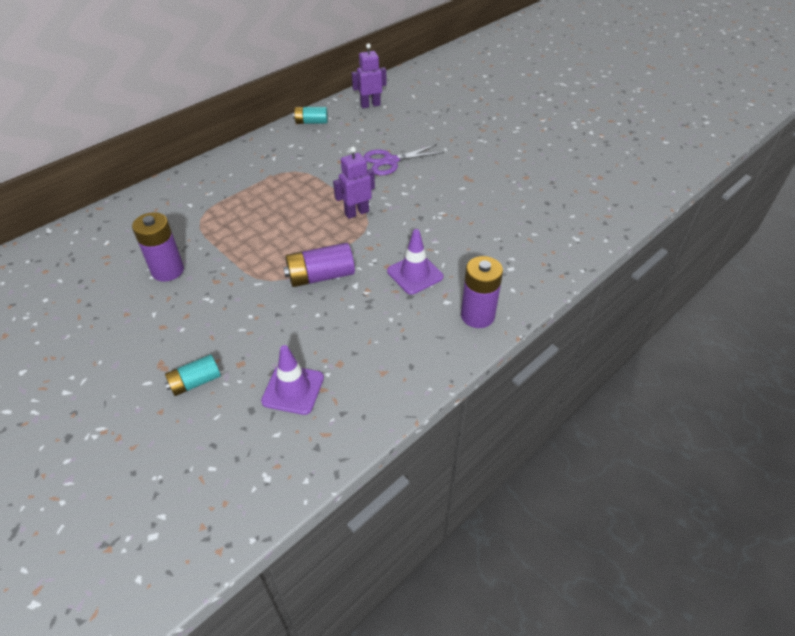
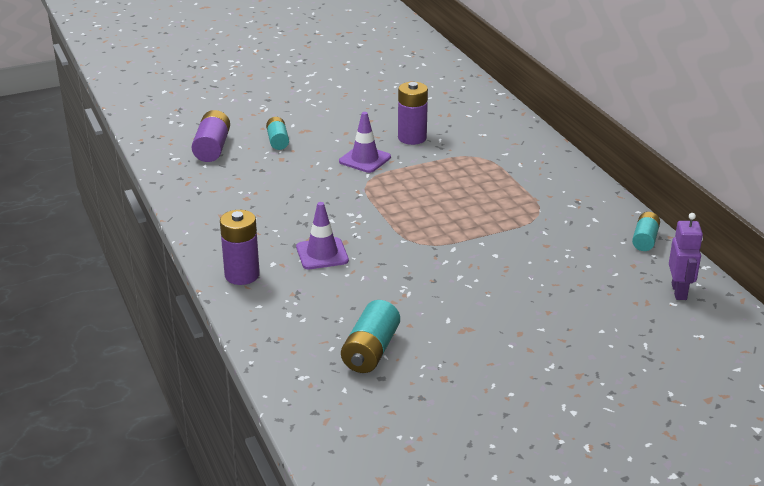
camera: 110 degrees right, 15 degrees down
purple traffic cone [261,345,324,415] -> purple traffic cone moved to [339,112,391,173]
purple battery [283,243,355,287] -> purple battery moved to [192,110,230,162]
purple robot [333,147,375,219] -> none
purple scissors [364,144,444,175] -> none
none -> turquoise battery [341,300,400,373]

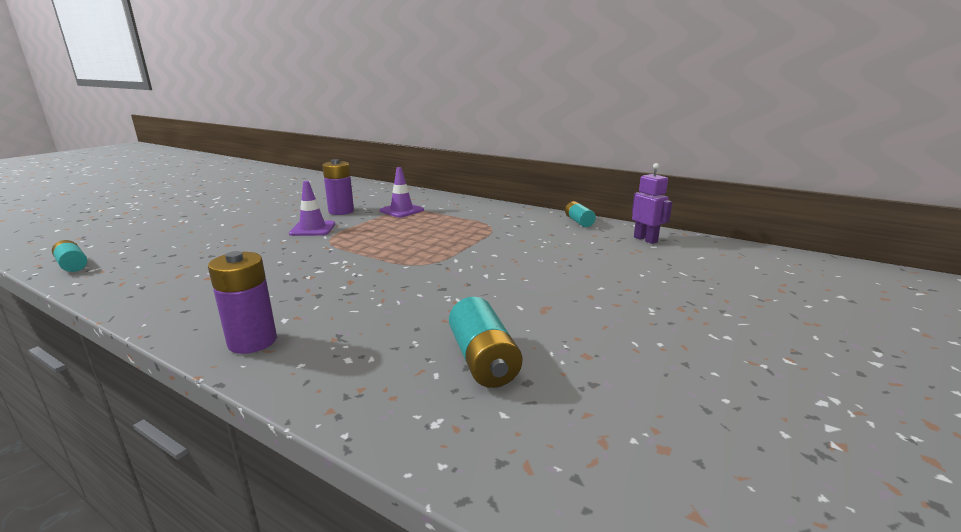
camera: 35 degrees left, 10 degrees down
purple battery [192,110,230,162] -> none
turquoise battery [266,117,289,150] -> turquoise battery moved to [52,240,87,272]
purple traffic cone [296,202,349,269] -> purple traffic cone moved to [380,167,424,218]

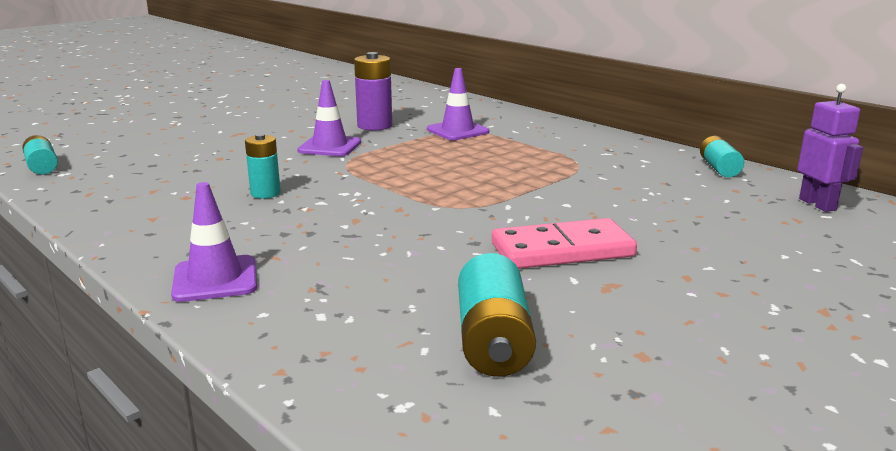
camera: 15 degrees right, 0 degrees up
purple battery [208,251,277,354] -> purple traffic cone [171,182,257,302]
none -> turquoise battery [245,134,281,199]
none -> pink domino [492,218,637,269]

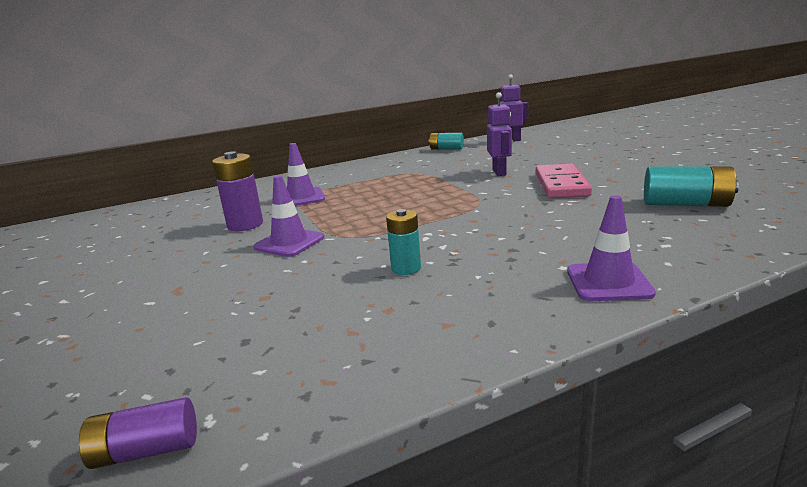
camera: 70 degrees left, 0 degrees up
turquoise battery [22,135,58,175] -> purple battery [78,397,197,469]
none -> purple robot [487,92,512,176]

